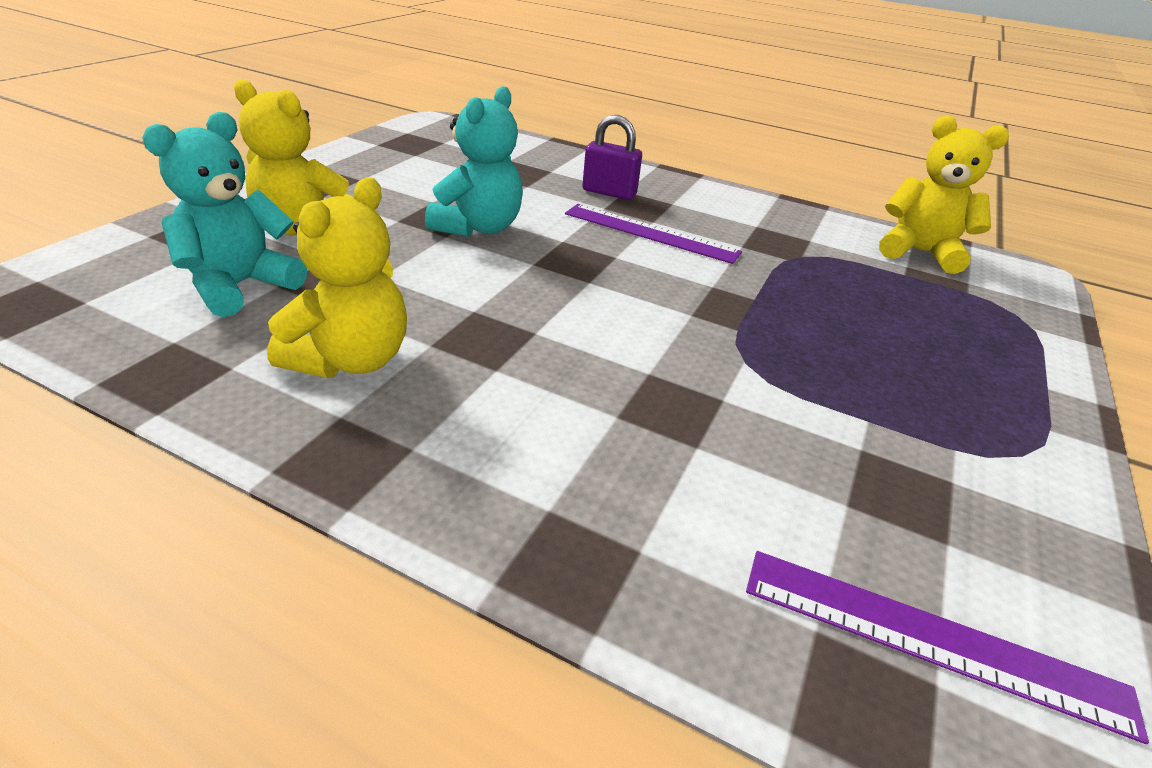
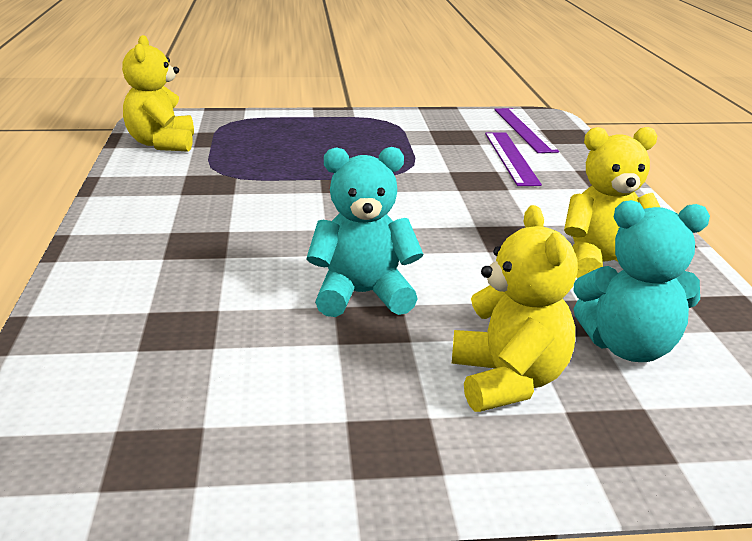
camera: 120 degrees left, 10 degrees down
purple ruler [565,204,742,264] -> purple ruler moved to [485,133,542,186]
purple padlock [582,115,642,200] -> none

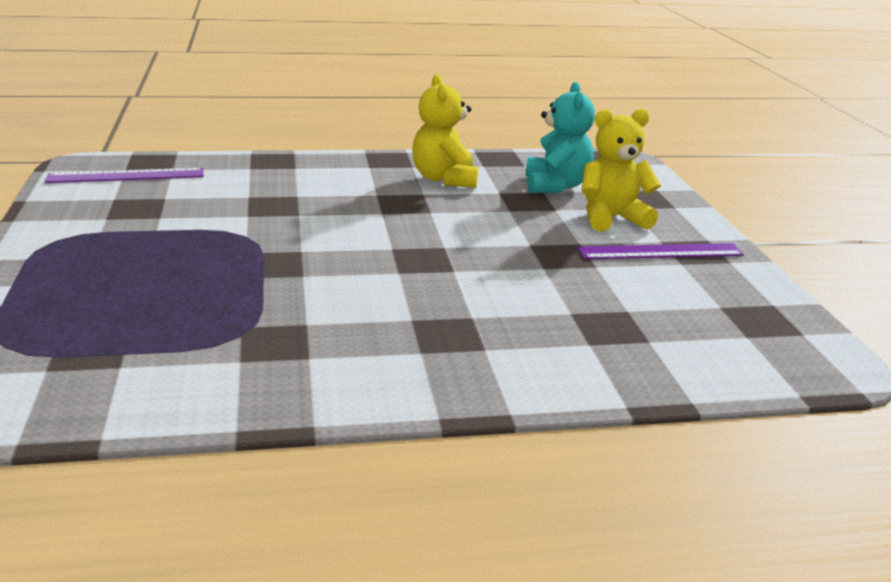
camera: 95 degrees left, 0 degrees up
yellow teddy bear [122,35,194,152] -> none
turquoise teddy bear [307,147,423,317] -> none
purple ruler [485,133,542,186] -> purple ruler moved to [577,243,744,259]

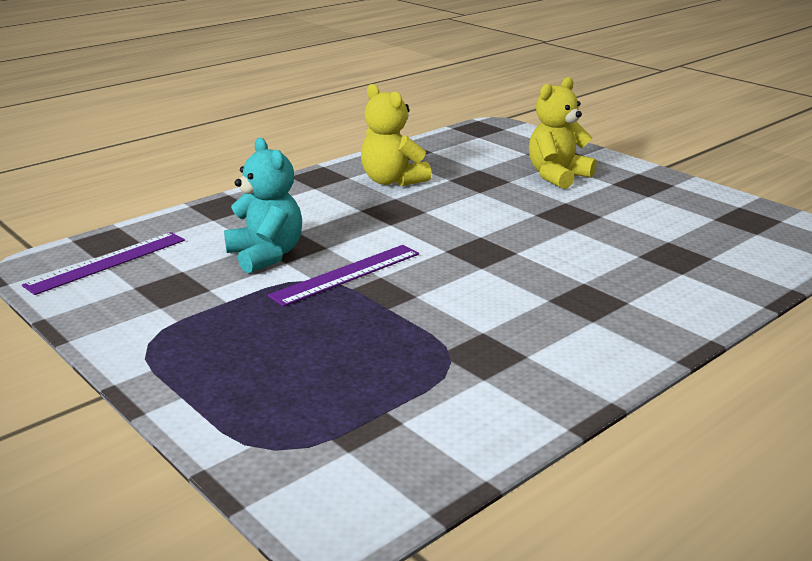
camera: 30 degrees left, 0 degrees up
turquoise teddy bear [526,82,595,193] -> turquoise teddy bear moved to [224,138,302,274]
purple ruler [577,243,744,259] -> purple ruler moved to [268,245,419,307]

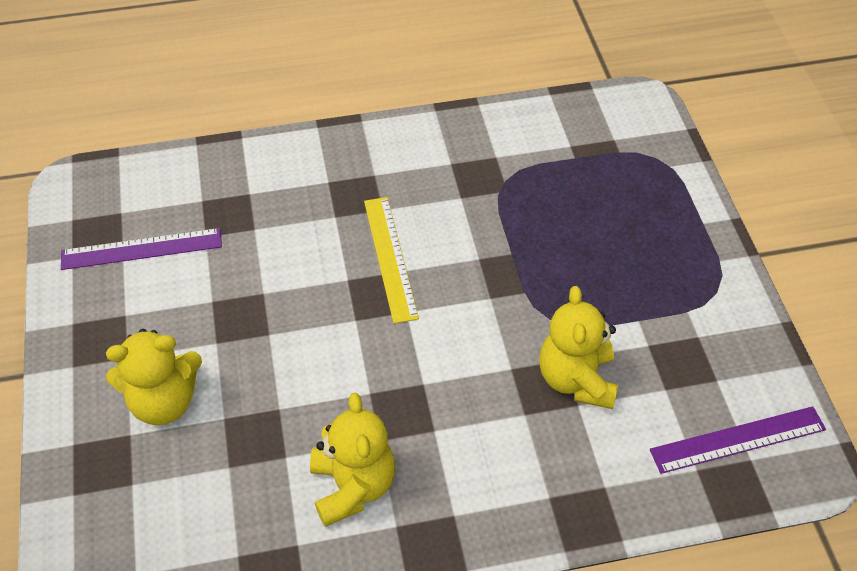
camera: 150 degrees left, 25 degrees up
turquoise teddy bear [224,138,302,274] -> yellow teddy bear [539,286,618,409]
purple ruler [268,245,419,307] -> purple ruler moved to [61,228,222,270]
none -> yellow ruler [364,197,419,324]

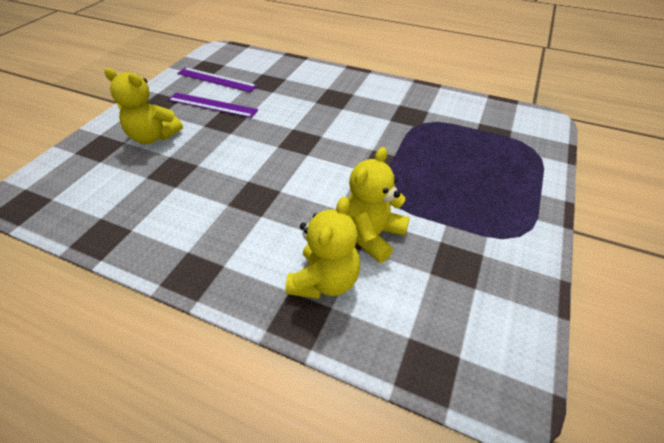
camera: 35 degrees right, 5 degrees down
yellow teddy bear [310,393,395,527] -> yellow teddy bear moved to [285,196,360,299]
yellow ruler [364,197,419,324] -> none
purple ruler [650,406,826,474] -> purple ruler moved to [168,93,258,118]

